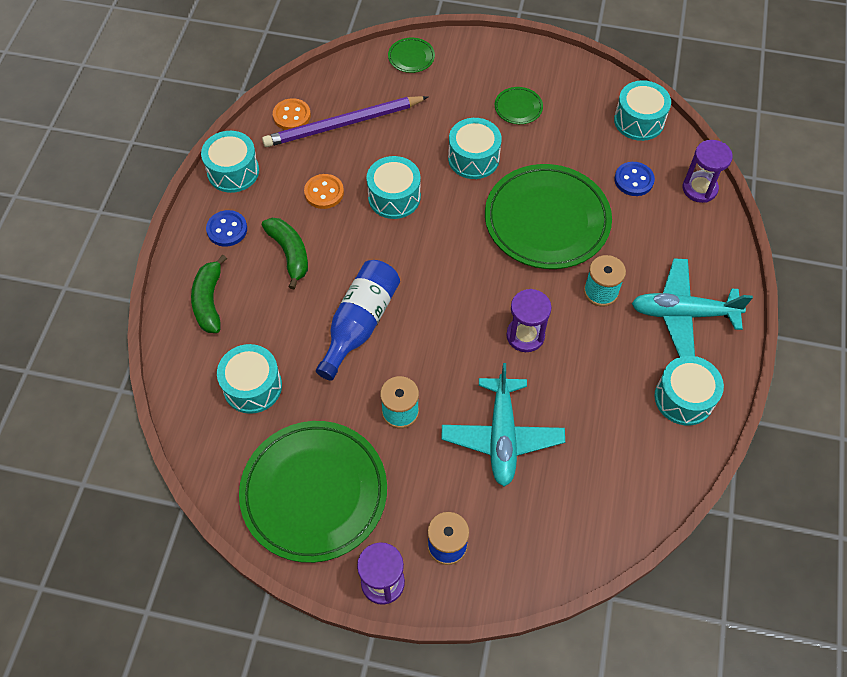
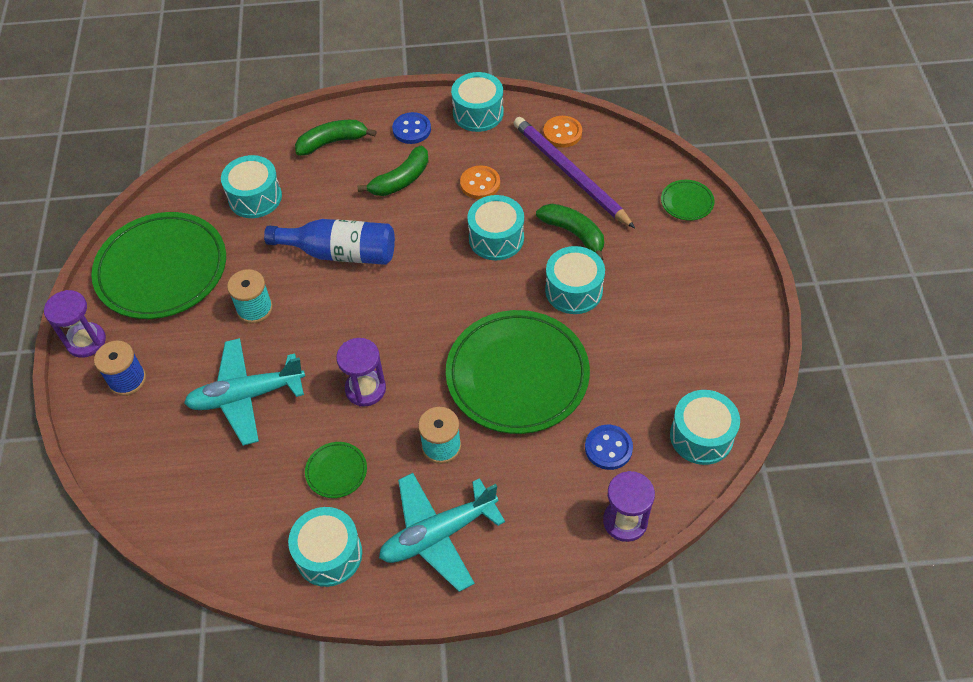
camera: 75 degrees right, 5 degrees down
green plate [495,87,543,124] -> green plate moved to [305,442,367,498]
turquoise plane [631,258,753,357] -> turquoise plane turned 105 degrees counterclockwise [379,473,505,592]
none -> green banana [536,204,604,260]

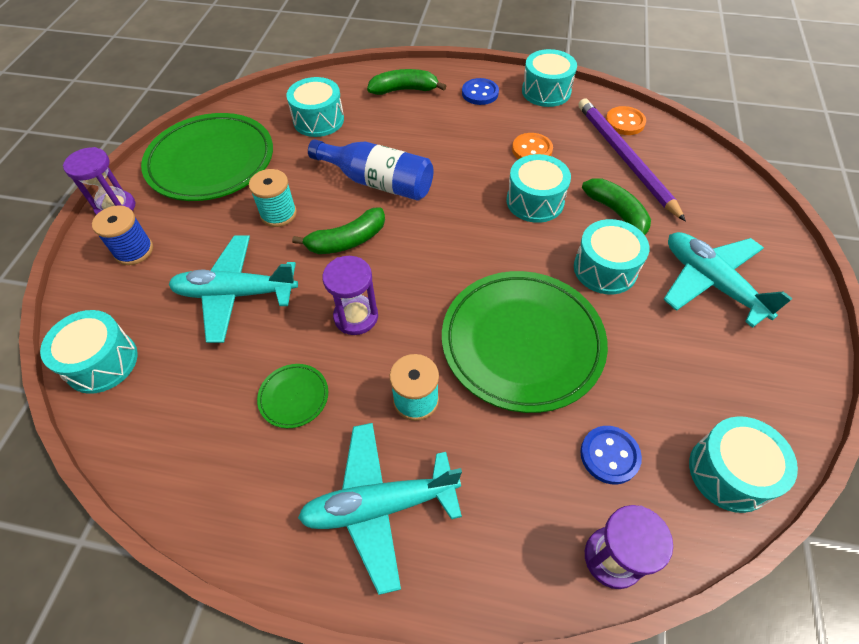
camera: 15 degrees right, 0 degrees up
turquoise drum [288,507,362,587] -> turquoise drum moved to [40,310,138,394]
green banana [357,146,428,196] -> green banana moved to [292,207,385,254]
green plate [661,180,714,221] -> none
none -> turquoise plane [663,232,793,328]

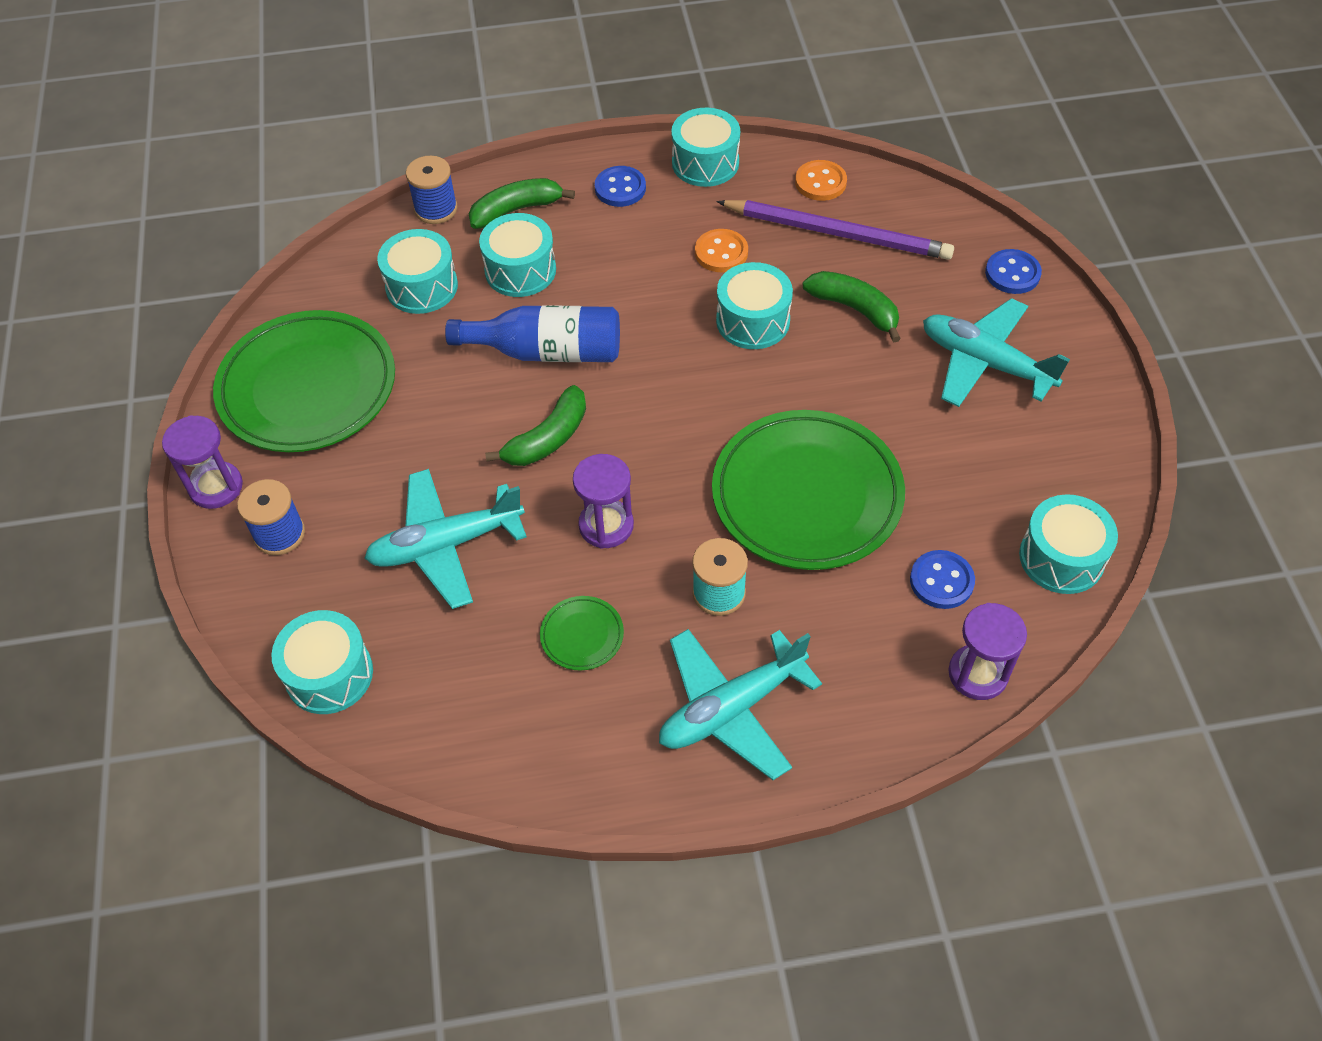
camera: 20 degrees left, 0 degrees up
turquoise spool [249,169,297,227] -> none
turquoise drum [574,219,649,294] -> turquoise drum moved to [479,213,556,297]
purple pencil [578,99,686,222] -> purple pencil turned 150 degrees clockwise [717,200,954,260]
none -> blue spool [406,156,457,224]
none -> blue button [985,249,1042,294]

